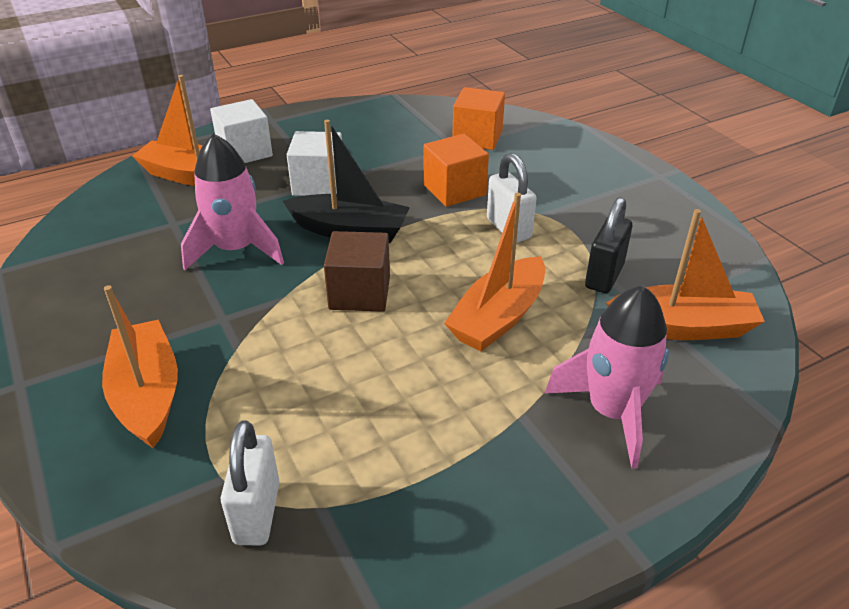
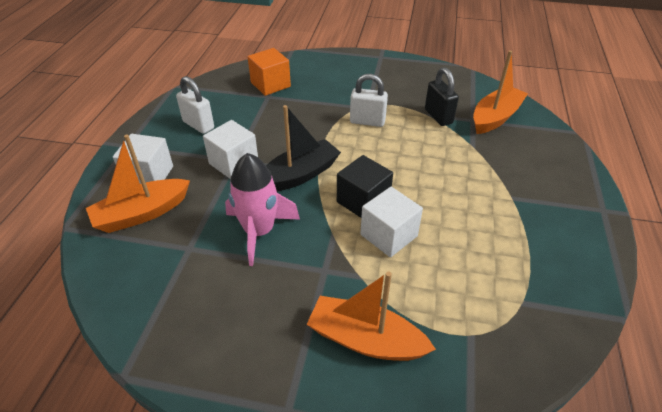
camera: 50 degrees left, 5 degrees up
white padlock [221,420,280,545] -> white padlock moved to [176,76,214,134]
brown cube [324,231,390,312] -> black cube [337,155,393,218]
orange cube [423,134,489,207] -> none
orange boat [444,193,545,351] -> none
pink rocket [544,285,669,469] -> none
none -> white cube [360,187,423,257]

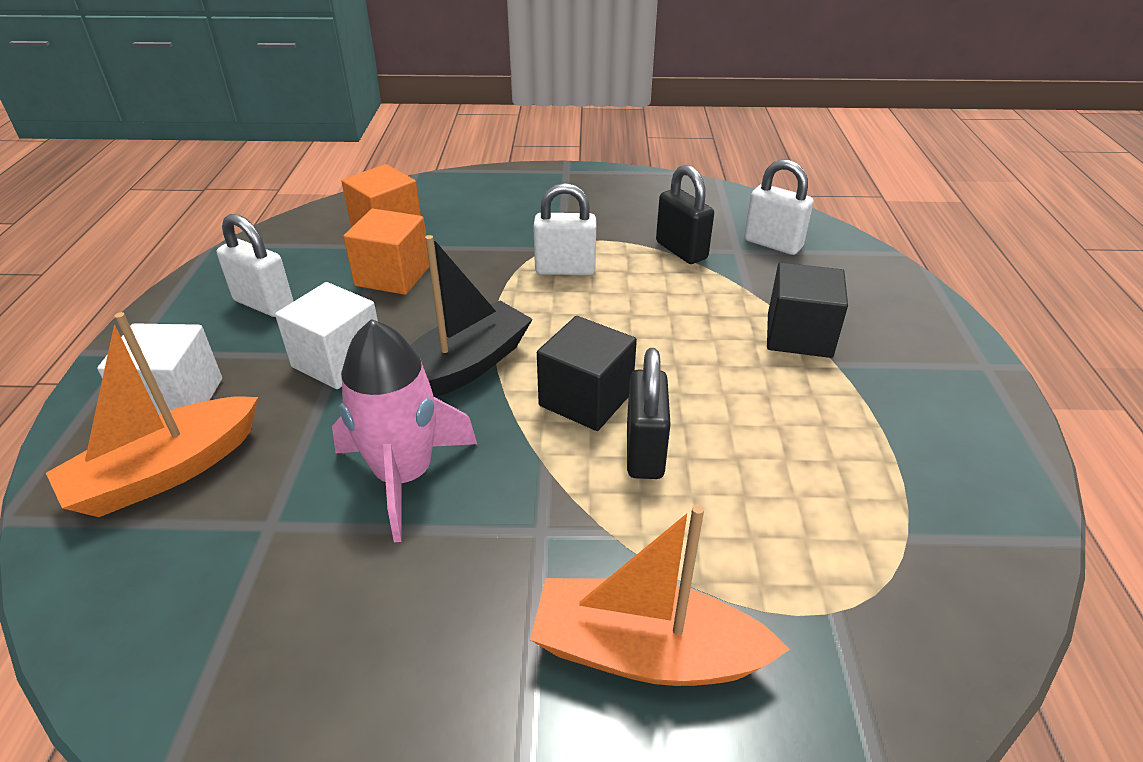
camera: 10 degrees left, 5 degrees down
white cube [360,187,423,257] -> black padlock [627,348,671,479]
orange boat [473,51,528,134] -> white padlock [744,159,814,255]
none -> orange cube [343,209,429,295]
none -> black cube [767,263,848,358]

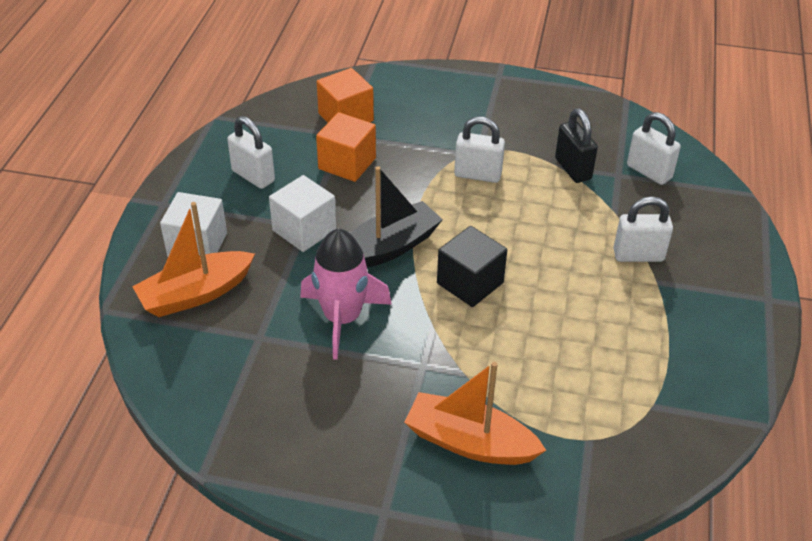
camera: 10 degrees right, 5 degrees up
black padlock [627,348,671,479] -> none
black cube [767,263,848,358] -> white padlock [613,196,673,262]

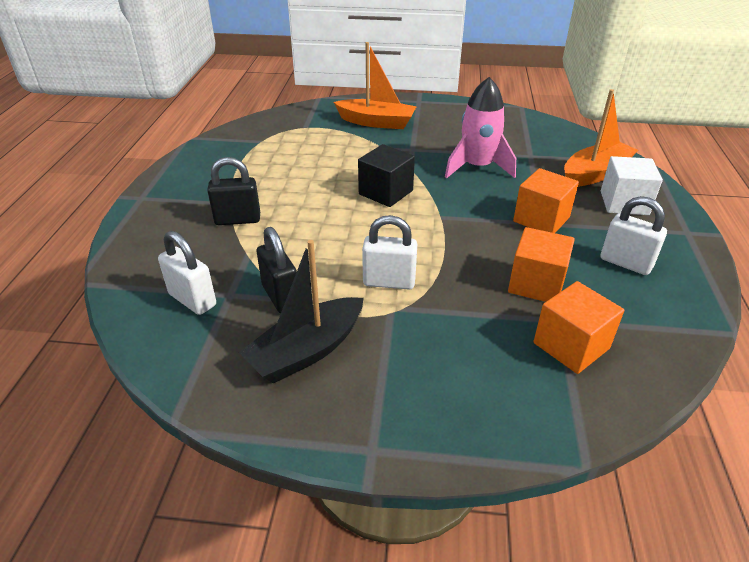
camera: 175 degrees right, 5 degrees down
white cube [269,175,336,252] -> orange cube [513,168,579,233]
black boat [350,166,443,268] -> black boat moved to [239,240,364,383]
white padlock [613,196,673,262] -> black padlock [207,157,260,225]

